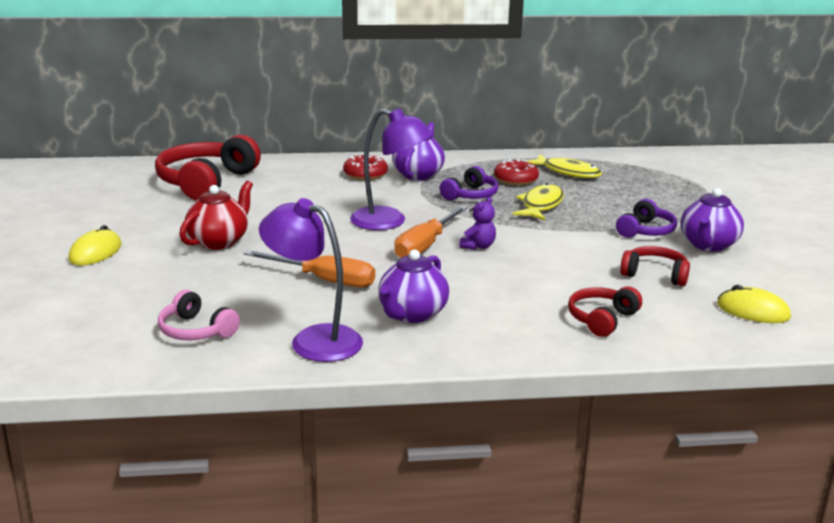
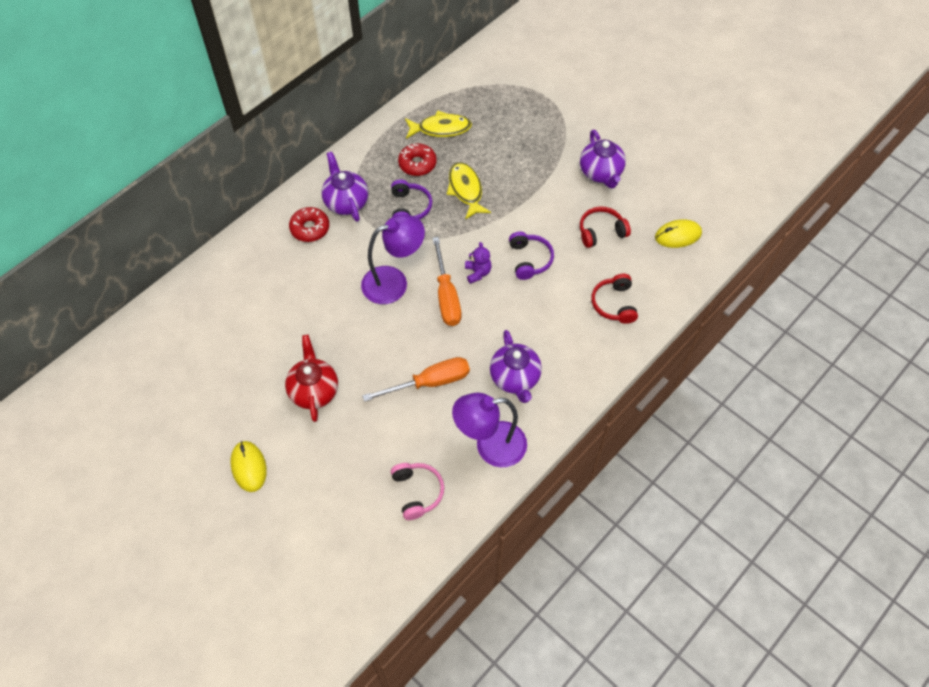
camera: 40 degrees left, 35 degrees up
red headphones [155,135,261,200] -> none
pink headphones [158,290,240,340] -> pink headphones turned 105 degrees counterclockwise [391,463,444,520]
purple headphones [616,199,677,238] -> purple headphones moved to [509,232,554,280]

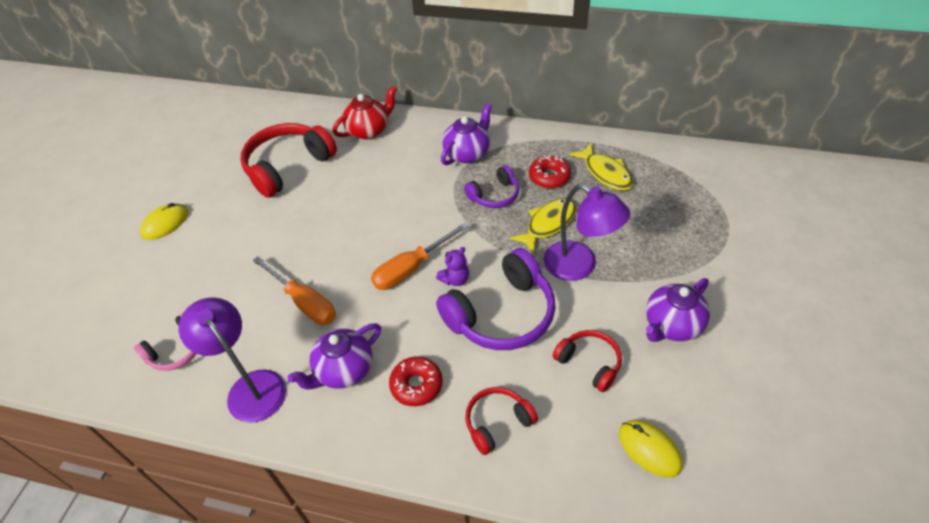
camera: 65 degrees right, 10 degrees down
red teapot [285,335,338,422] -> red teapot moved to [333,86,397,139]
red donut [289,207,329,242] -> red donut moved to [389,357,443,406]
purple lamp [361,214,425,304] -> purple lamp moved to [544,184,630,281]
purple headphones [509,232,554,280] -> purple headphones [436,248,556,350], size x1.83
none -> red headphones [240,123,337,198]

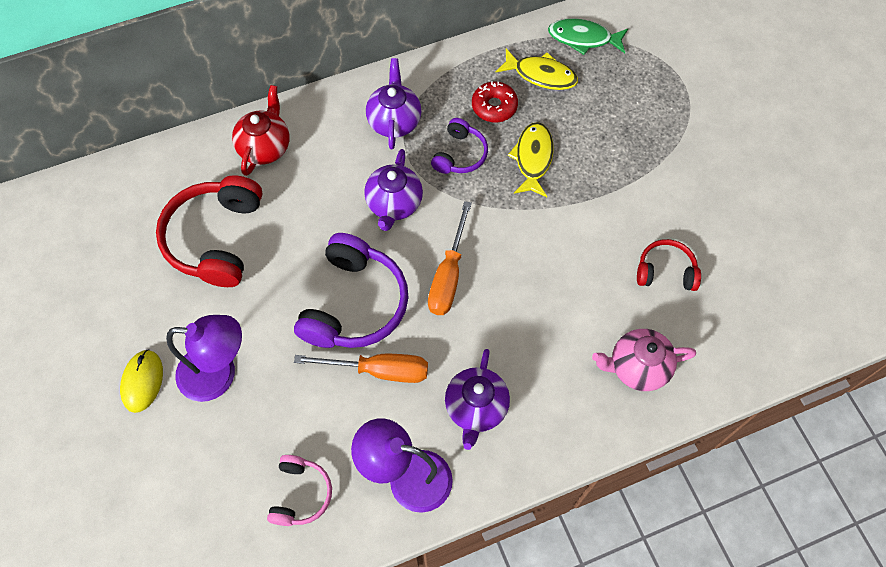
camera: 40 degrees left, 15 degrees up
red donut [389,357,443,406] -> none
purple teddy bear [436,247,469,286] -> none
purple headphones [436,248,556,350] -> purple headphones moved to [294,233,408,348]
red headphones [465,387,538,455] -> pink teapot [592,329,696,391]
purple lamp [544,184,630,281] -> purple lamp moved to [166,315,242,402]
yellow mouse [619,420,683,478] -> none
purple teapot [646,278,710,342] -> purple teapot moved to [364,149,423,231]
none -> green fish [548,18,628,55]

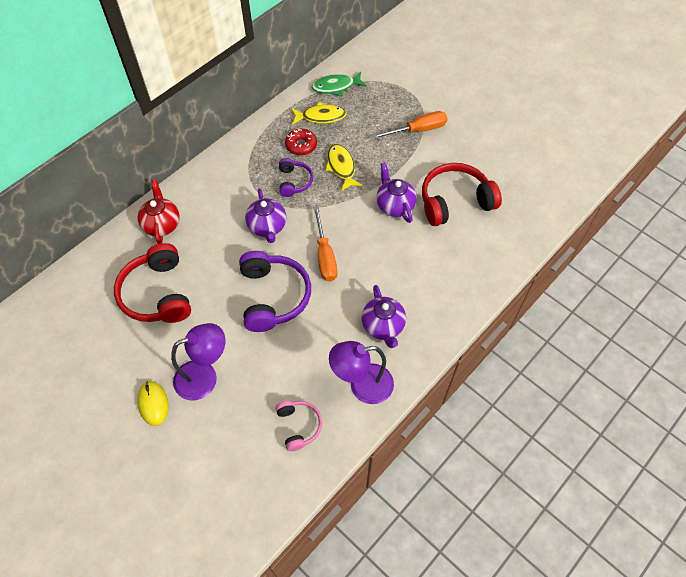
camera: 25 degrees left, 5 degrees down
orange screwdriver [294,354,428,383] -> orange screwdriver moved to [372,111,448,139]
purple teapot [366,58,421,149] -> purple teapot moved to [376,162,417,223]
pink teapot [592,329,696,391] -> none
red headphones [637,239,701,291] -> red headphones [422,163,502,226], size x1.83

